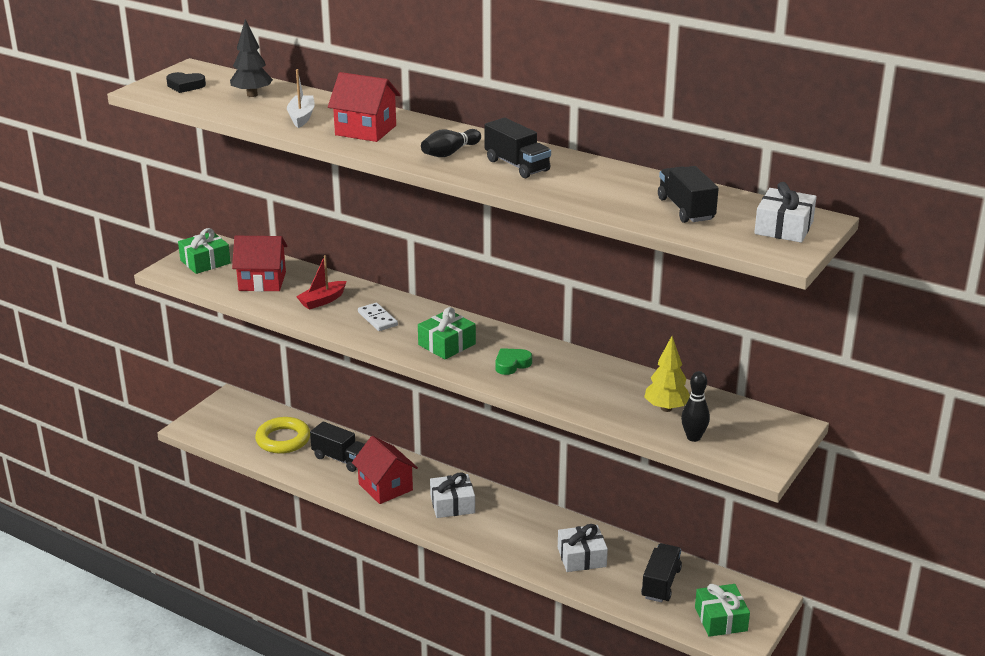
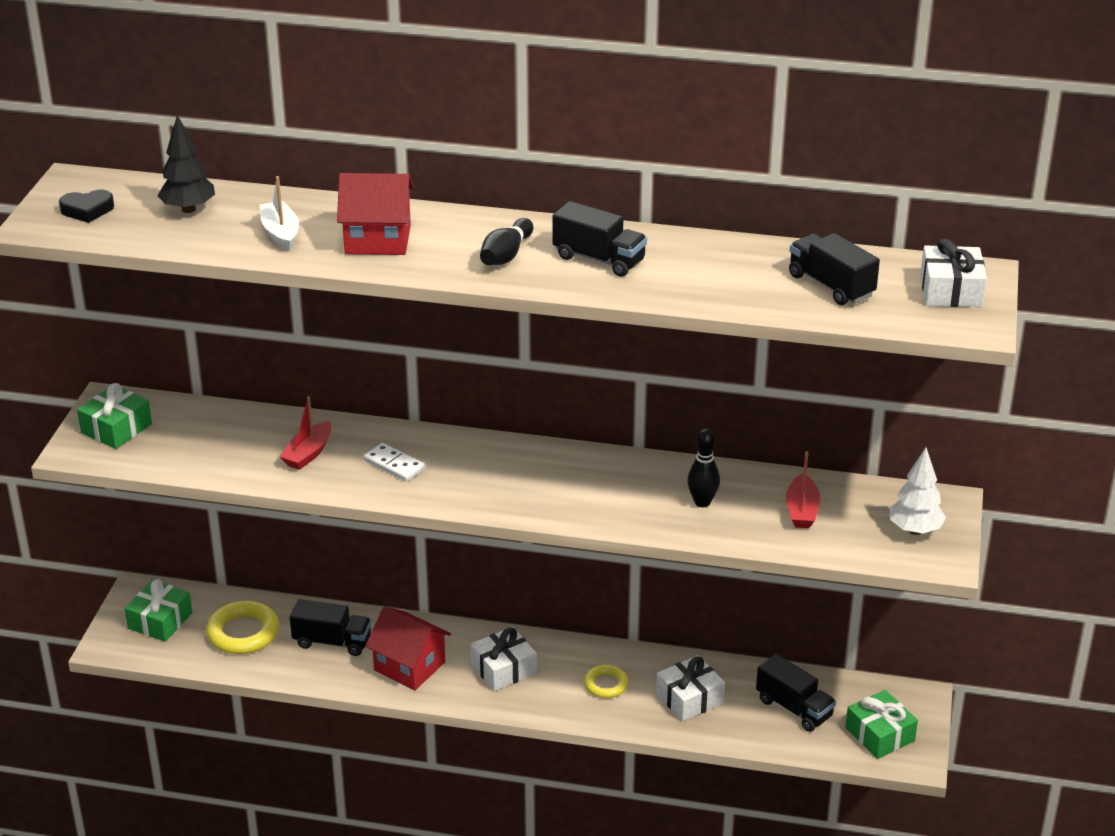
camera: 20 degrees left, 5 degrees up
red house [232,236,287,292] -> none
green gift [418,307,476,360] -> green gift moved to [125,579,193,642]
green heart [495,348,532,375] -> none
black truck [641,543,682,603] -> black truck turned 135 degrees clockwise [756,654,836,732]
yellow tree [644,336,690,412] -> red boat [786,451,821,528]
black bowling pin [681,371,710,442] -> black bowling pin moved to [687,428,720,507]
none -> yellow ring [584,665,628,698]
none -> white tree [889,448,946,535]

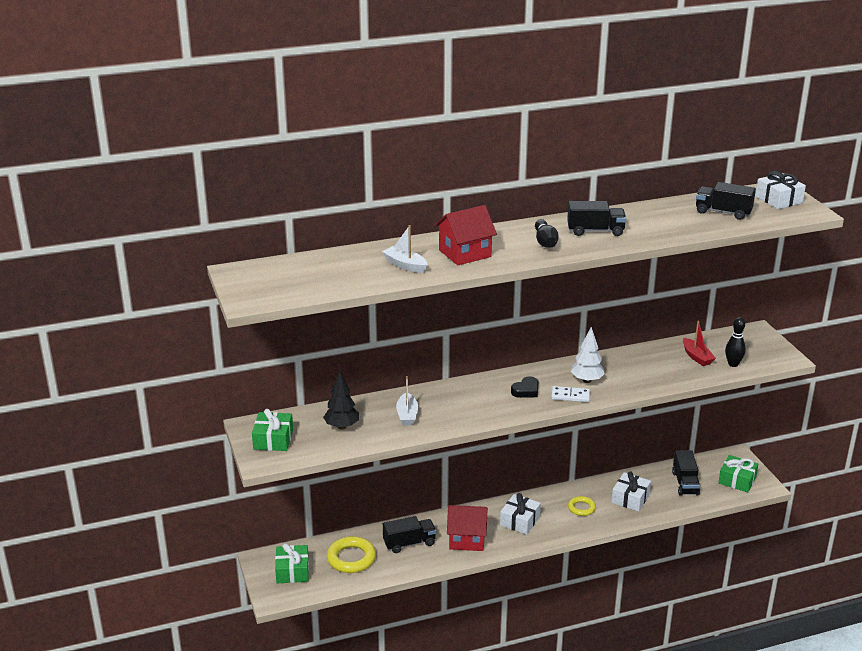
camera: 30 degrees left, 5 degrees down
black heart [59,190,114,223] -> black heart moved to [511,376,539,398]
black tree [157,115,215,213] -> black tree moved to [323,371,359,429]
red boat [279,397,331,470] -> white boat [396,376,418,426]
white domino [364,443,425,482] -> white domino moved to [551,386,590,402]
black bowling pin [687,428,720,507] -> black bowling pin moved to [725,317,746,367]
black truck [756,654,836,732] -> black truck turned 75 degrees clockwise [672,450,700,496]
white tree [889,448,946,535] -> white tree moved to [571,327,605,383]

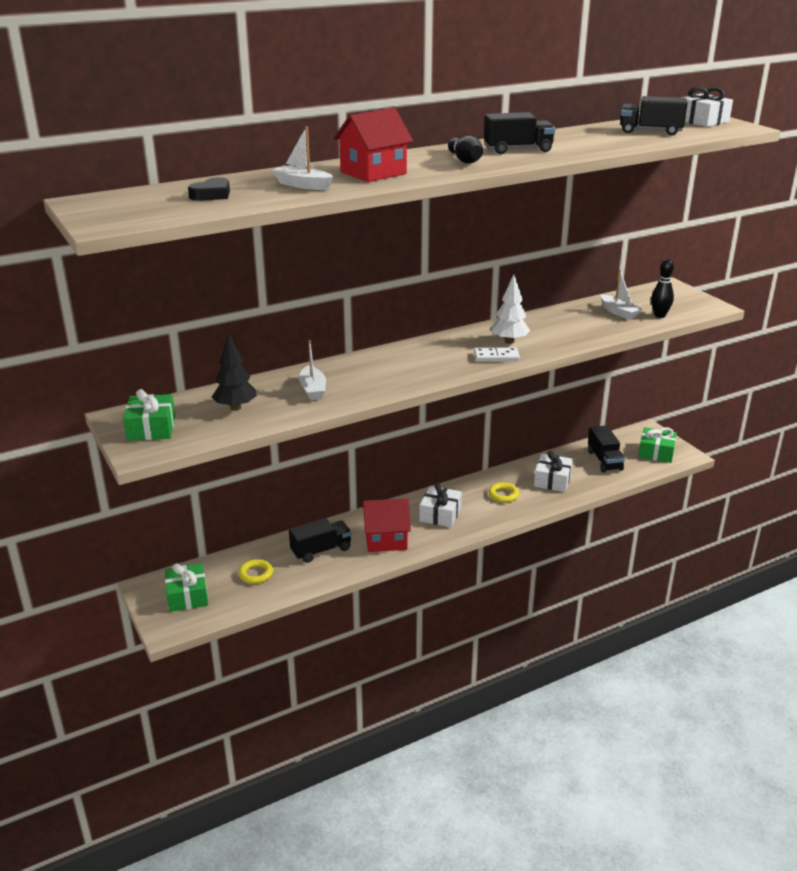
camera: 10 degrees left, 0 degrees up
yellow ring [326,536,376,573] -> yellow ring [238,559,273,584], size x0.60
black heart [511,376,539,398] -> black heart moved to [188,177,230,201]
red boat [683,321,716,366] -> white boat [601,269,642,320]

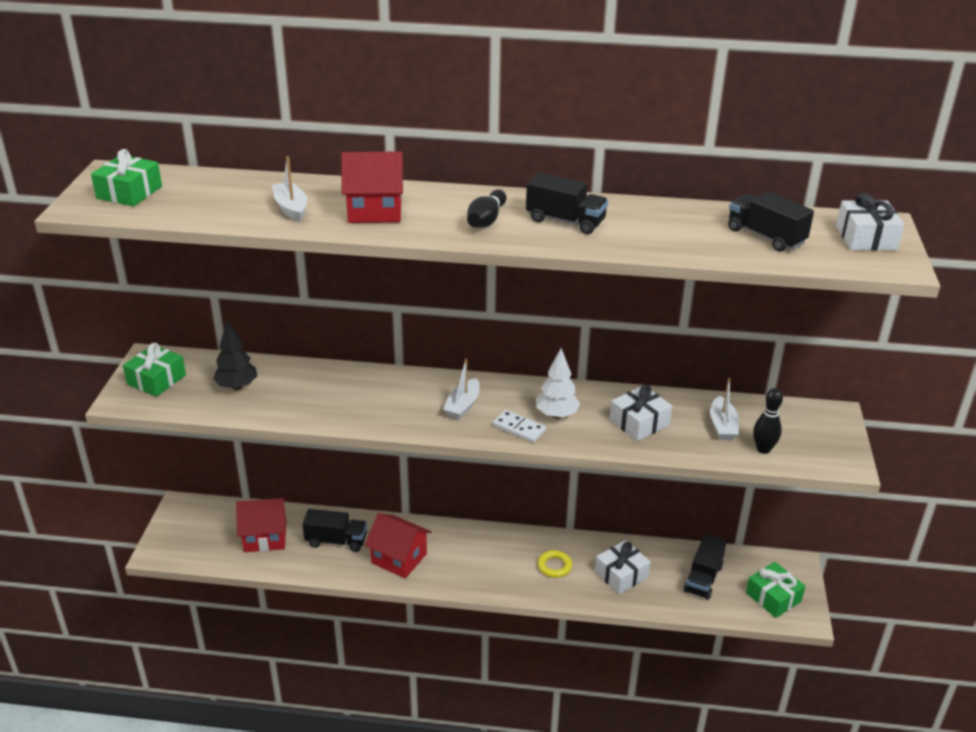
camera: 35 degrees right, 5 degrees up
green gift [165,563,208,612] -> green gift moved to [91,149,162,206]
black heart [188,177,230,201] -> none
yellow ring [238,559,273,584] -> red house [236,498,287,552]
white boat [299,340,326,400] -> white boat moved to [443,359,480,420]
white gift [419,483,462,528] -> white gift moved to [609,385,672,441]

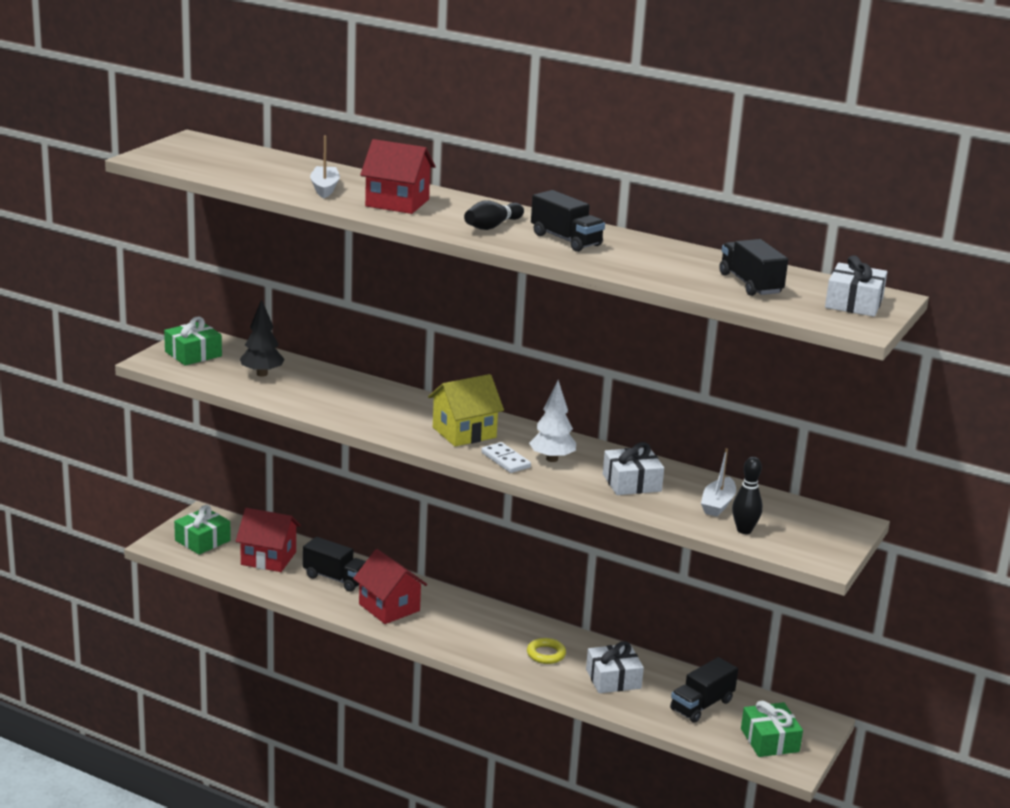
camera: 20 degrees right, 10 degrees down
green gift [91,149,162,206] -> green gift moved to [174,505,231,555]
white boat [443,359,480,420] -> yellow house [428,374,504,447]

